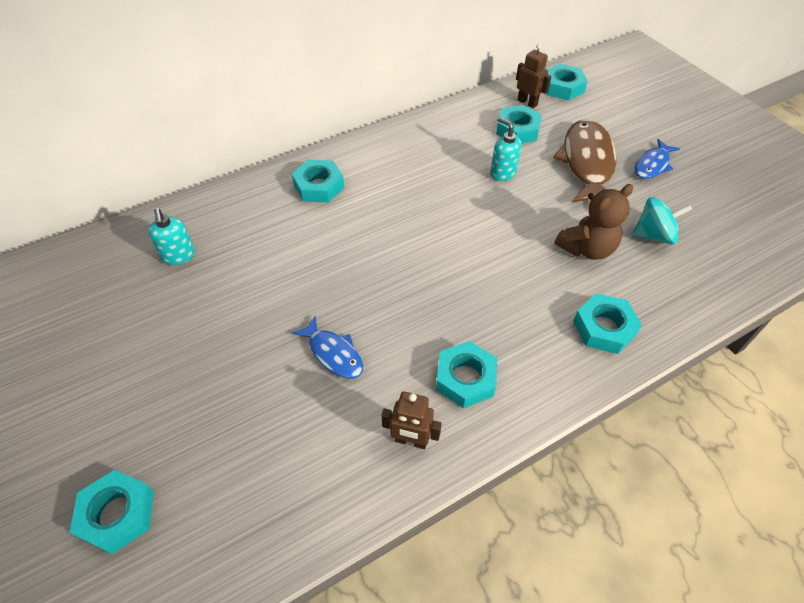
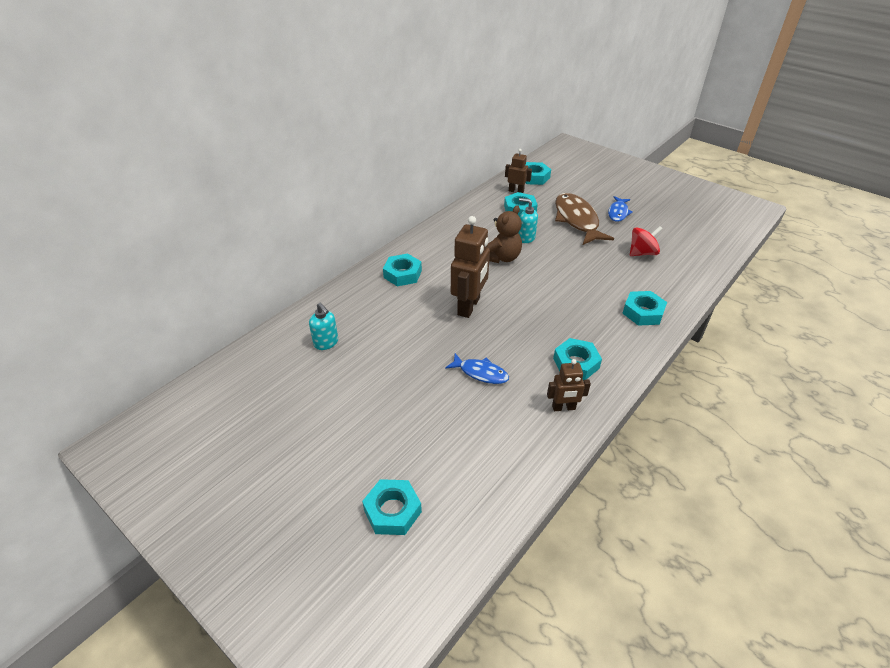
camera: 20 degrees left, 10 degrees down
brown teddy bear [554,184,633,260] -> brown teddy bear moved to [487,205,522,263]
turquoise spinning top [632,197,692,244] -> red spinning top [630,226,663,256]
none -> brown robot [451,216,490,318]

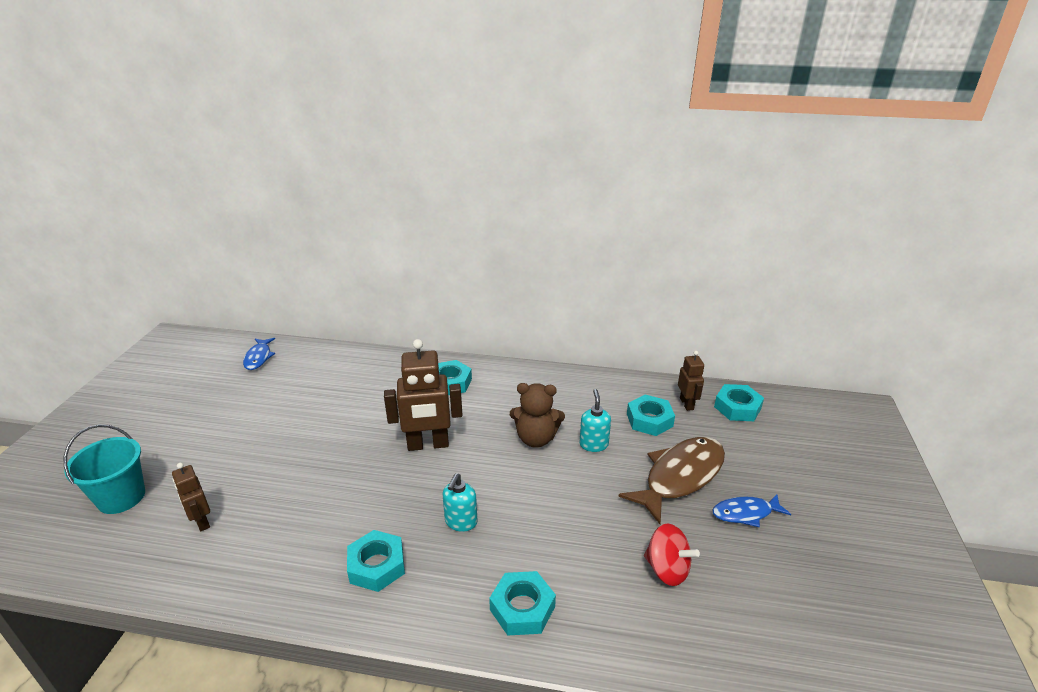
camera: 60 degrees right, 10 degrees down
turquoise soap dispenser [309,303,338,350] -> turquoise soap dispenser moved to [443,473,478,532]
turquoise nut [362,479,422,535] -> turquoise bucket [64,425,145,514]
blue fish [445,353,509,384] -> blue fish moved to [243,338,275,370]
brown robot [547,359,591,411] -> brown robot moved to [172,463,210,531]

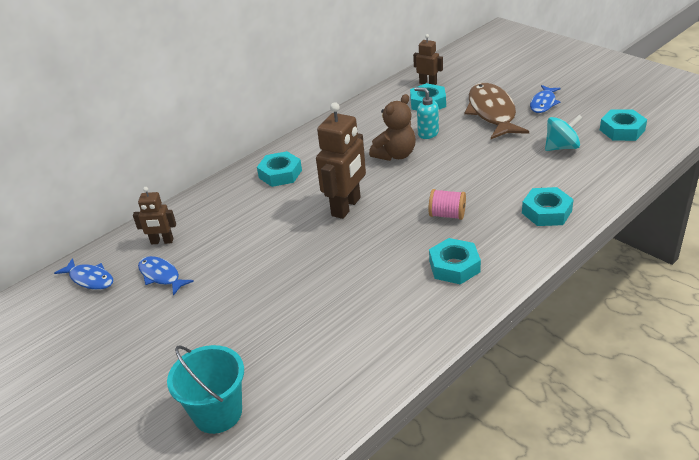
camera: 50 degrees left, 5 degrees up
brown robot [172,463,210,531] -> brown robot moved to [133,187,176,244]
turquoise soap dispenser [443,473,478,532] -> pink spool [429,189,466,220]
red spinning top [644,524,700,586] -> turquoise spinning top [545,115,583,151]
turquoise nut [714,384,764,421] -> turquoise nut moved to [600,109,647,141]
none -> blue fish [138,256,194,296]

